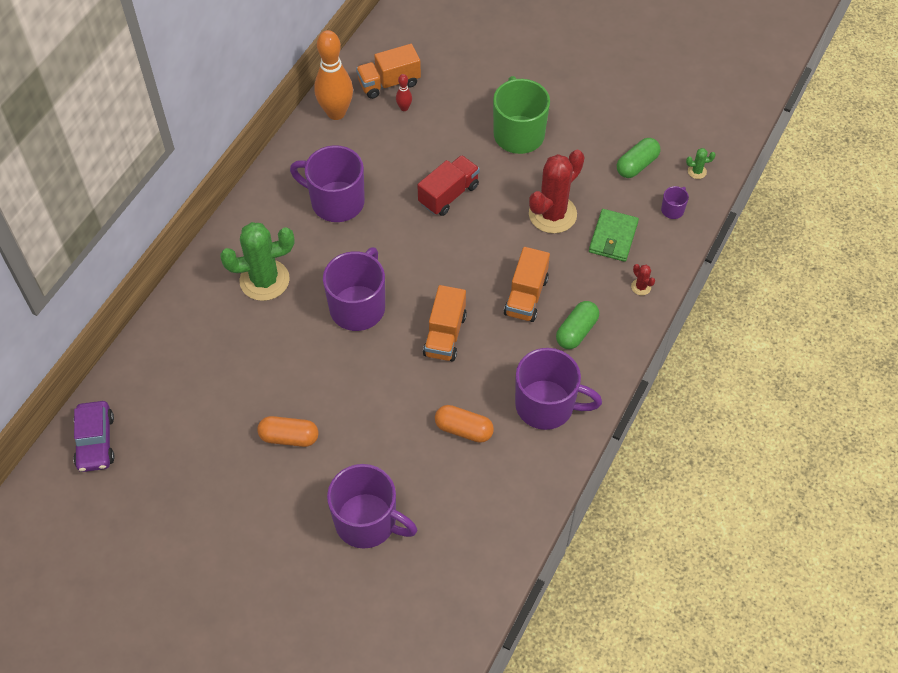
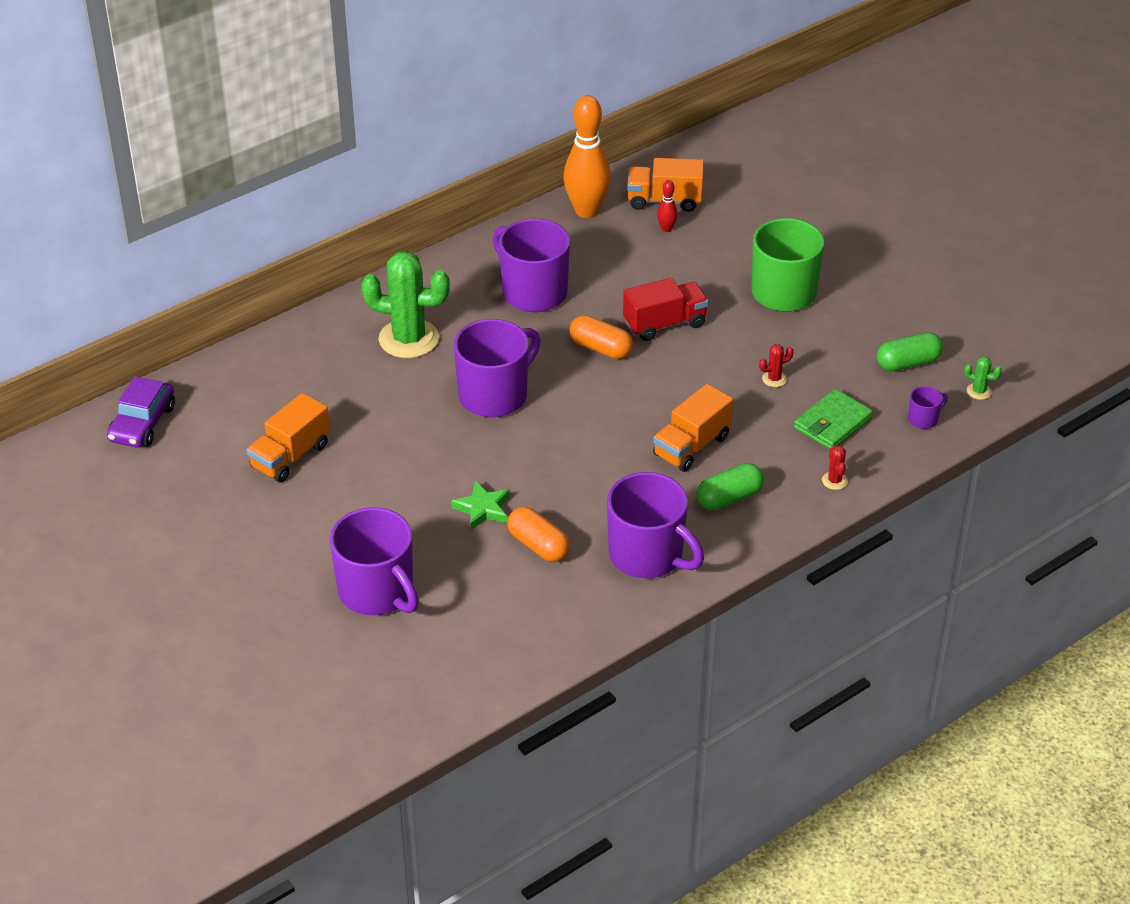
camera: 25 degrees right, 15 degrees down
orange capsule [257,416,318,447] -> orange capsule moved to [570,315,633,359]
orange truck [423,285,467,362] -> orange truck moved to [247,393,330,482]
red cactus [529,150,585,234] -> red cactus [759,344,794,387], size x0.40
none -> green star [451,481,510,530]

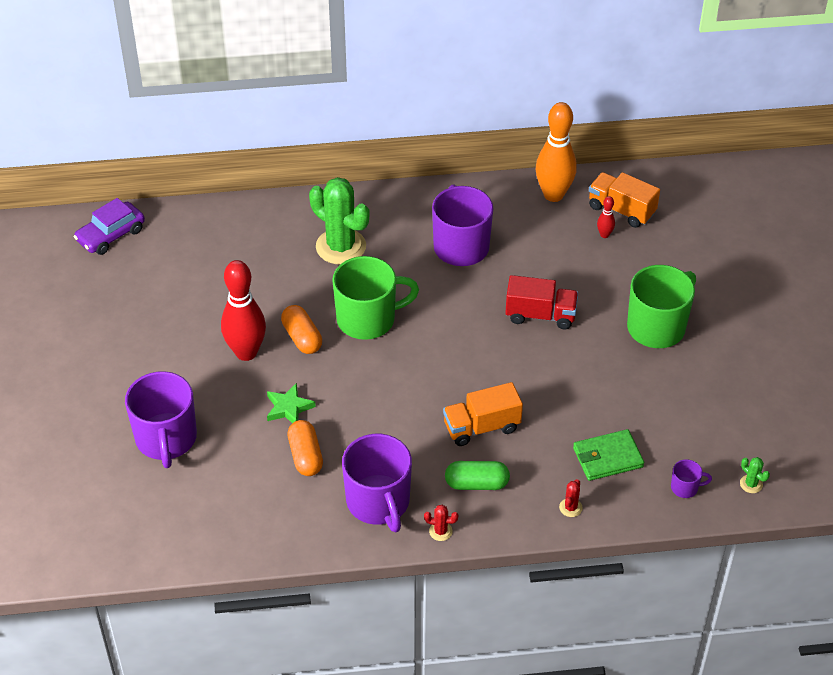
camera: 30 degrees right, 5 degrees up
orange truck [247,393,330,482] -> none
purple mug [454,319,541,417] -> green mug [332,256,419,340]
orange capsule [570,315,633,359] -> orange capsule moved to [281,305,322,354]
red cactus [759,344,794,387] -> red cactus moved to [424,505,459,541]
green capsule [877,332,943,371] -> none
none -> red bowling pin [221,260,266,361]

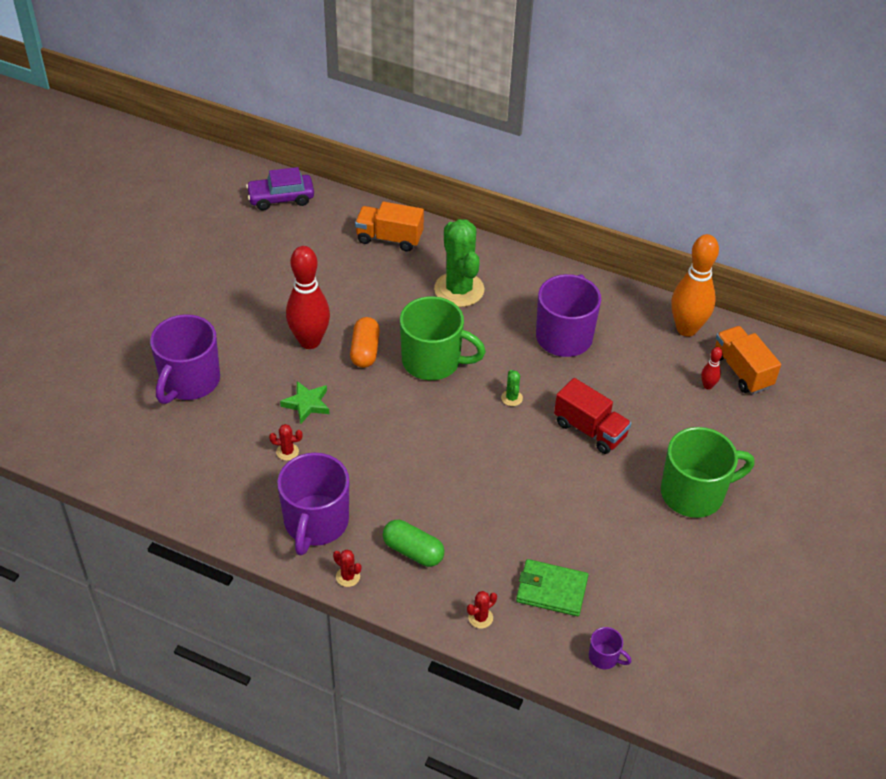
camera: 30 degrees right, 0 degrees up
orange capsule [287,420,323,476] -> red cactus [269,424,303,461]
orange truck [443,382,523,446] -> orange truck moved to [355,202,424,252]
green cactus [740,457,770,493] -> green cactus moved to [501,370,523,406]

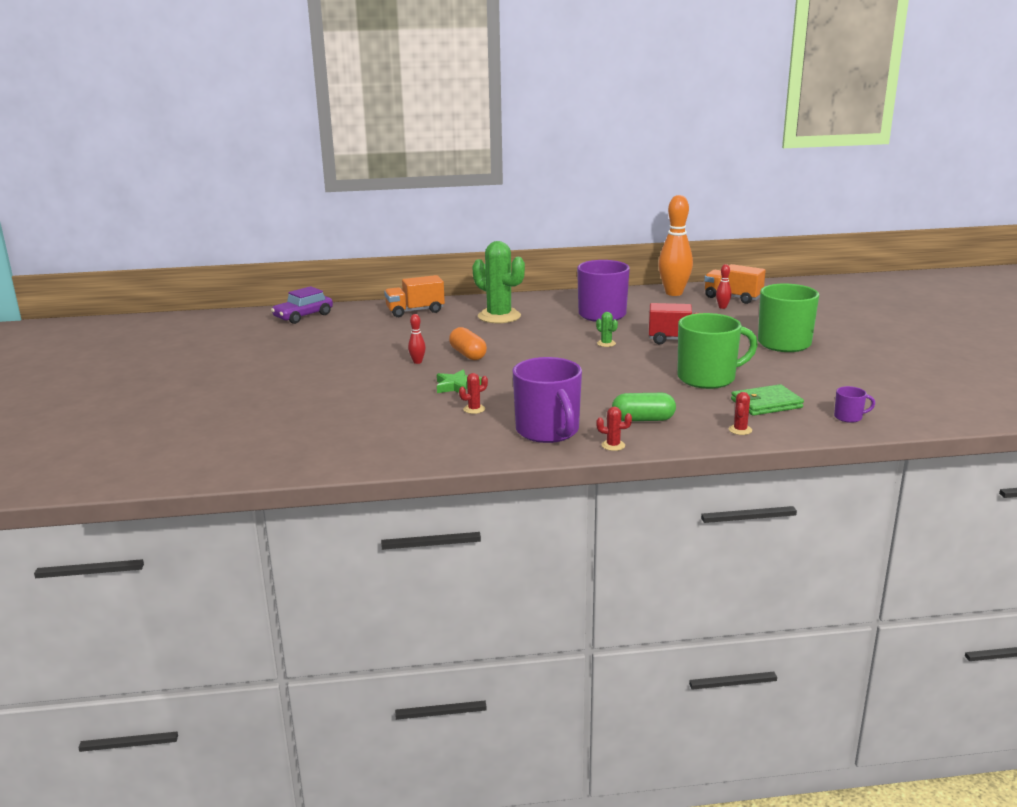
camera: 30 degrees left, 25 degrees down
purple mug [150,314,220,404] -> none
red bowling pin [286,246,330,349] -> red bowling pin [408,314,426,364], size x0.43
green mug [400,296,486,380] -> green mug moved to [677,313,758,389]

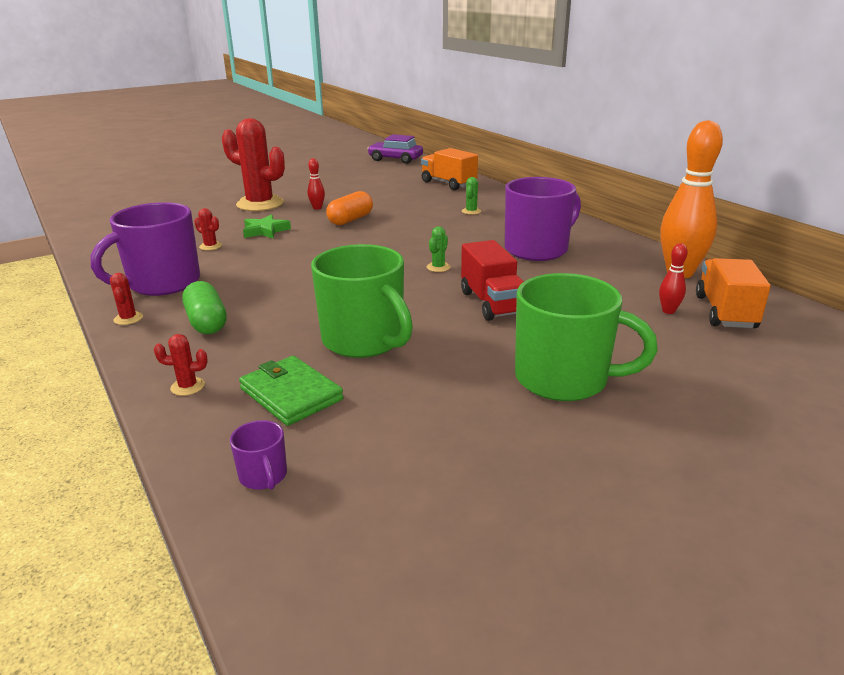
camera: 65 degrees right, 5 degrees up
green cactus [472,241,525,323] -> green cactus [462,177,481,215], size x0.40
none -> red cactus [222,118,285,211]

